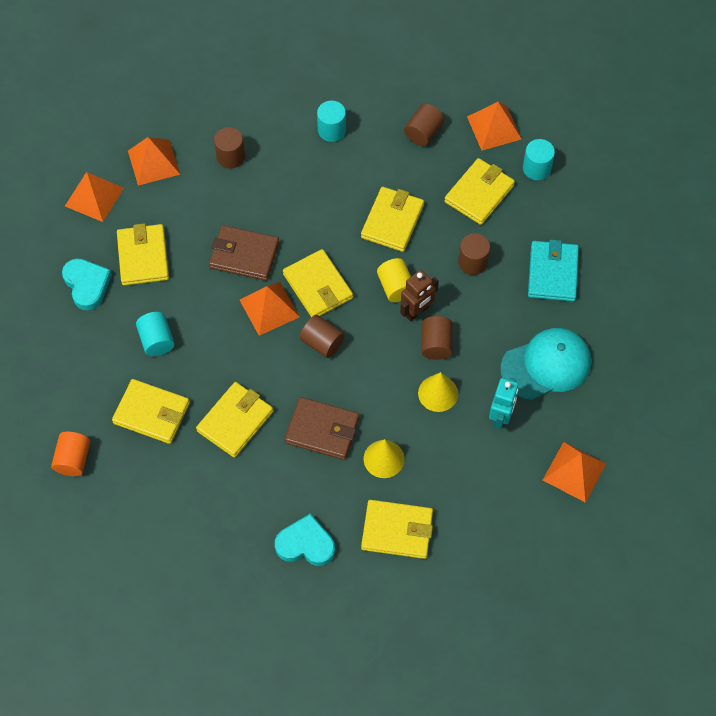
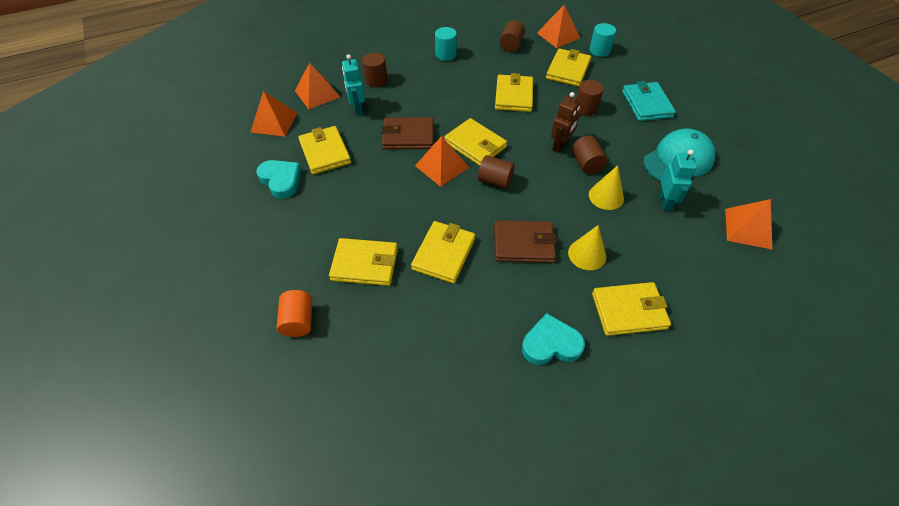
camera: 15 degrees left, 10 degrees down
turquoise cylinder [136,312,174,356] -> none
yellow cylinder [377,258,411,302] -> none
none -> turquoise robot [342,54,365,115]

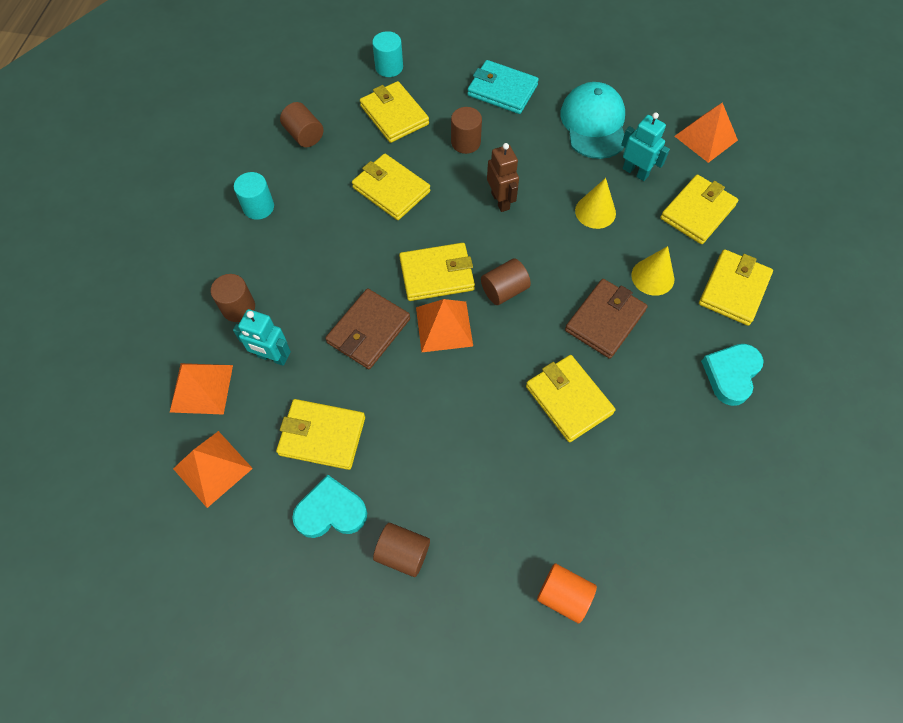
camera: 55 degrees left, 10 degrees up
yellow wallet [329,238,398,286] -> yellow wallet moved to [660,175,738,244]
orange pyramid [537,5,580,48] -> none
brown cylinder [572,136,607,174] -> brown cylinder moved to [373,523,430,577]

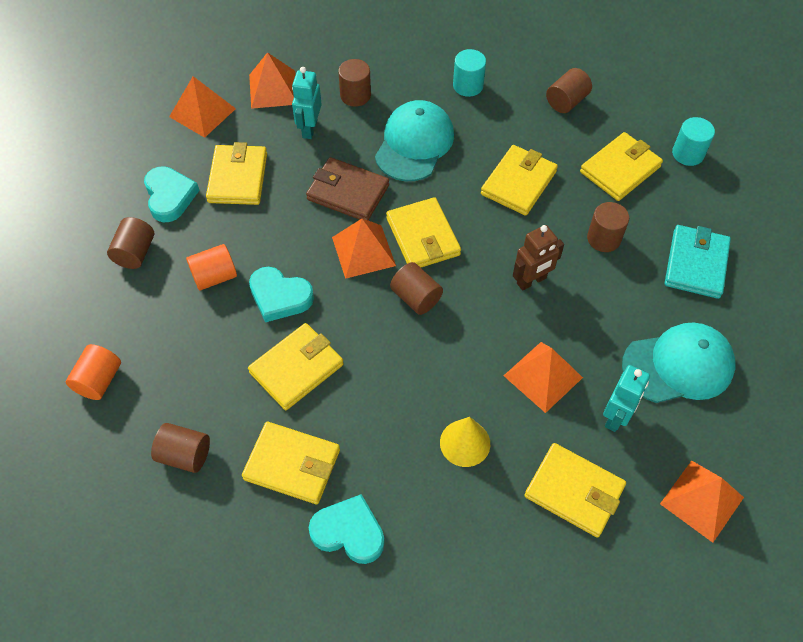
camera: 80 degrees right, 5 degrees down
brown wallet [565,279,648,359] -> none
yellow cone [575,178,616,229] -> orange pyramid [504,342,583,413]
yellow wallet [699,249,773,326] -> yellow wallet moved to [242,422,340,504]
none -> brown cylinder [151,423,210,473]
none -> orange cylinder [186,244,237,290]
none -> turquoise heart [249,267,314,322]
none -> turquoise cap [375,100,454,181]

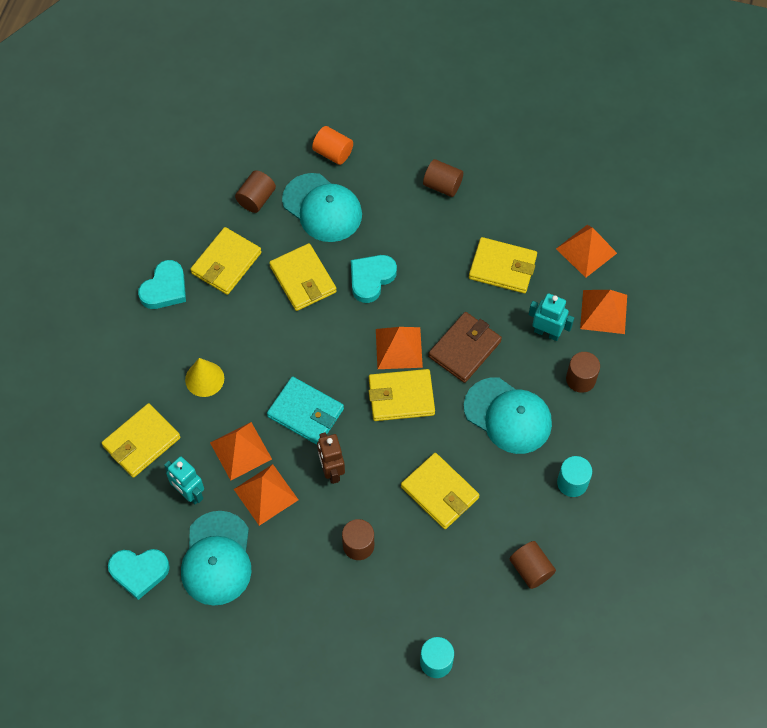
camera: 105 degrees right, 5 degrees up
turquoise heart [144,166,200,222] -> turquoise heart moved to [108,549,170,600]
orange cylinder [186,244,237,290] -> none
brown cylinder [390,262,443,315] -> none
yellow wallet [580,132,663,201] -> none
orange pyramid [660,460,744,543] -> orange pyramid moved to [234,464,298,526]
turquoise wallet [665,225,731,299] -> turquoise wallet moved to [267,377,344,445]
none -> turquoise cap [282,173,362,242]

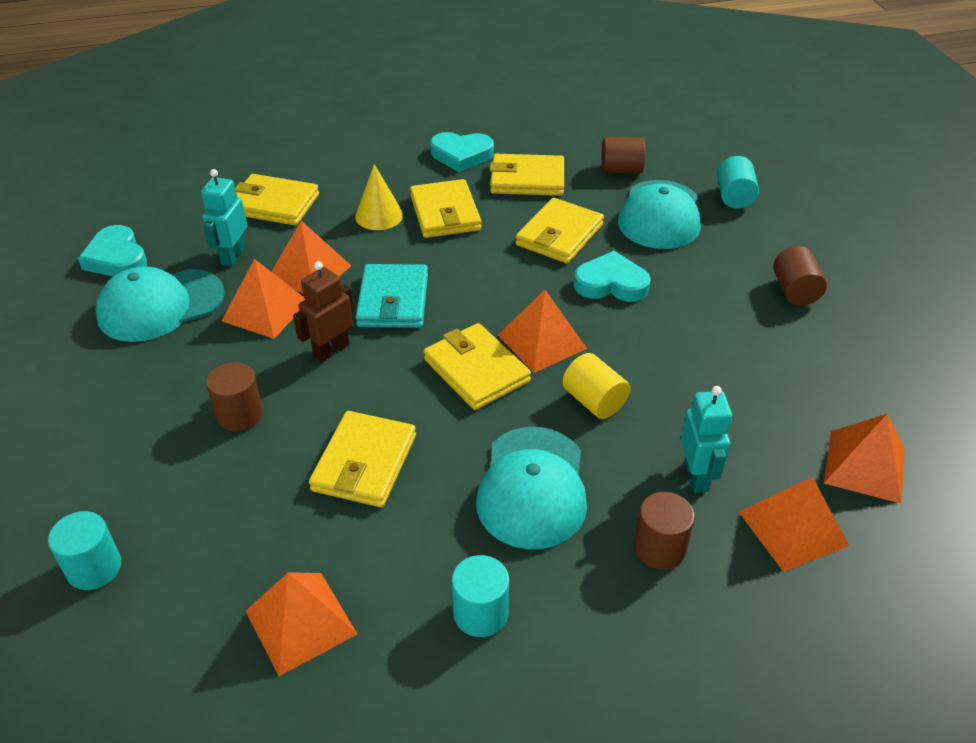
camera: 60 degrees right, 20 degrees down
orange cylinder [312,126,353,165] -> turquoise cylinder [717,156,759,209]
brown wallet [428,312,502,383] -> yellow cylinder [562,353,630,419]
yellow wallet [469,237,537,293] -> yellow wallet moved to [410,179,482,238]
brown cylinder [510,541,556,589] -> orange pyramid [246,572,357,676]

